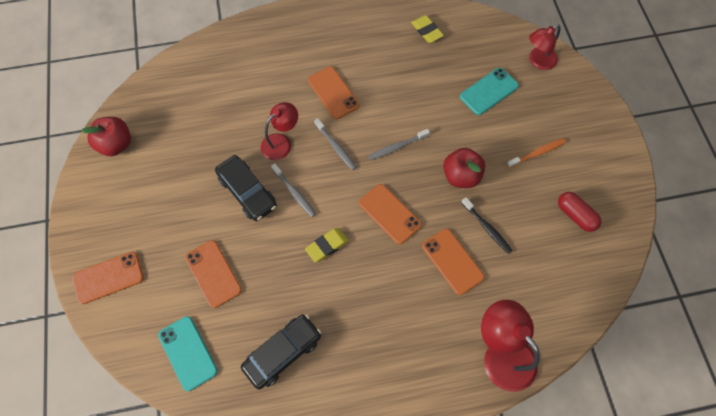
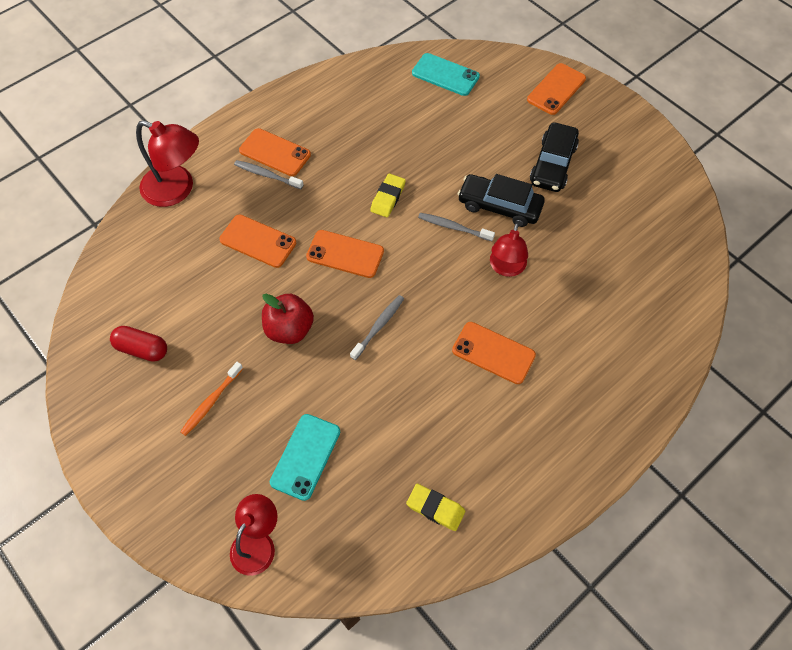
camera: 150 degrees right, 5 degrees down
red apple [82,117,131,156] -> none
orange phone [185,240,242,308] -> orange phone moved to [239,128,311,176]
black car [241,314,321,389] -> black car moved to [530,122,579,192]
grey toothbrush [314,118,357,170] -> grey toothbrush moved to [234,160,303,189]
black toothbrush [461,197,513,254] -> none

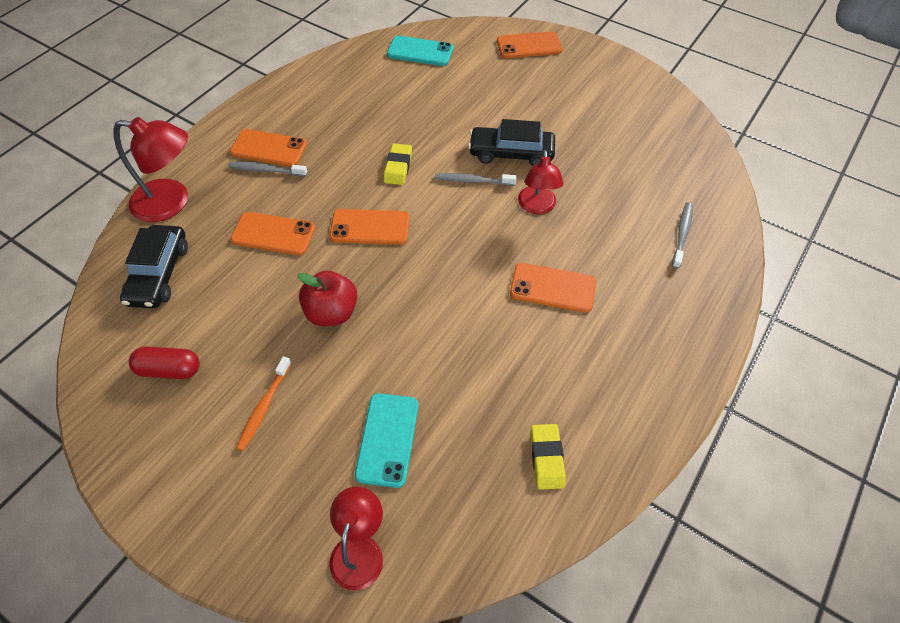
camera: 15 degrees left, 5 degrees down
grey toothbrush [350,295,404,360] -> grey toothbrush moved to [672,202,693,269]
yellow eraser [406,484,465,531] -> yellow eraser turned 75 degrees clockwise [531,424,566,490]
orange phone [527,63,586,115] -> orange phone turned 60 degrees clockwise [497,31,563,58]
black car [530,122,579,192] -> black car moved to [120,225,188,308]

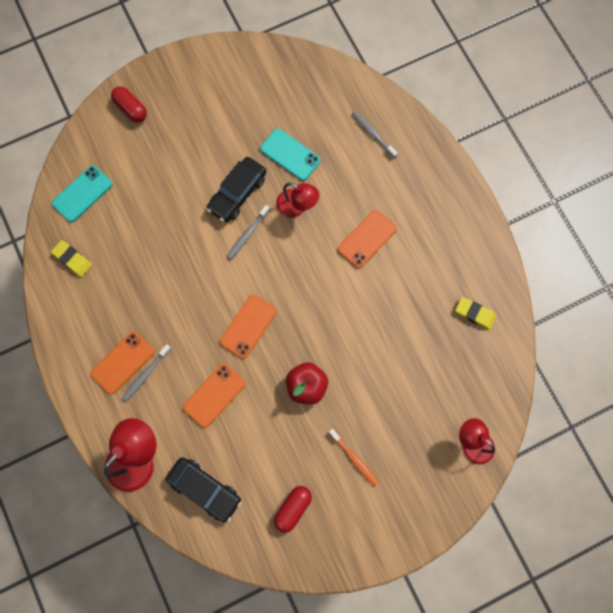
camera: 60 degrees left, 20 degrees up
turquoise phone [355,393,418,488] -> turquoise phone moved to [260,128,321,181]
yellow eraser [384,143,412,185] -> yellow eraser moved to [51,240,92,277]
orange phone [497,31,563,58] -> red capsule [111,86,147,122]

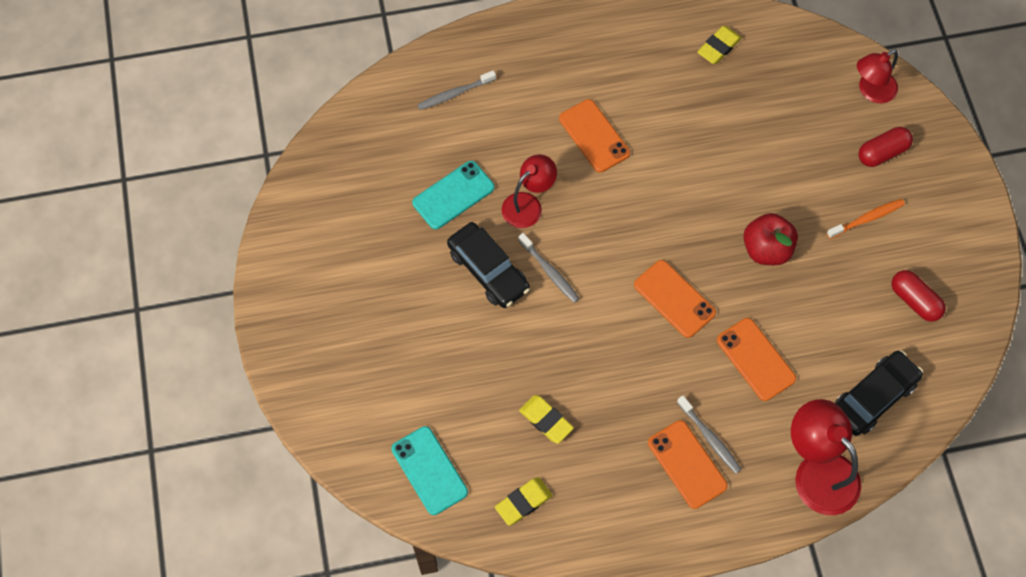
camera: 75 degrees left, 10 degrees down
red capsule [111,86,147,122] -> red capsule moved to [858,127,913,167]
none -> yellow eraser [519,395,574,444]

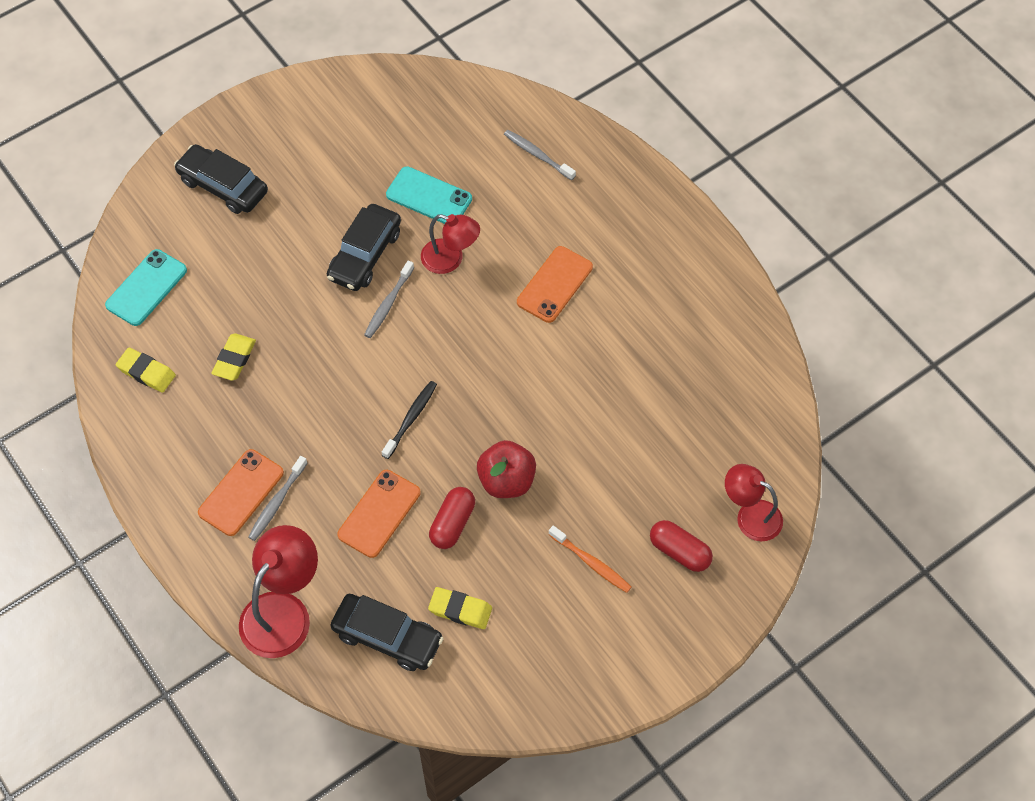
camera: 65 degrees right, 5 degrees down
orange phone [634,260,716,338] -> black toothbrush [382,381,437,459]
yellow eraser [697,26,742,64] -> yellow eraser moved to [428,587,492,629]
red capsule [892,270,946,322] -> red capsule moved to [429,487,475,549]
none -> black car [174,144,268,214]

